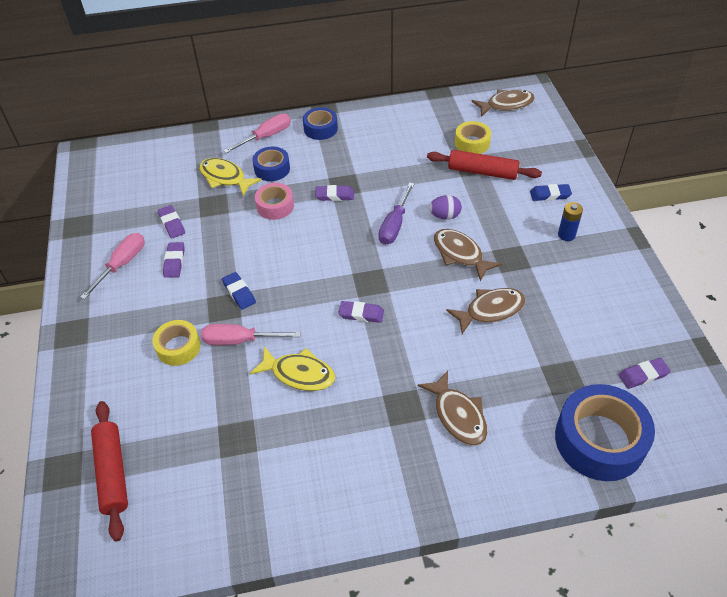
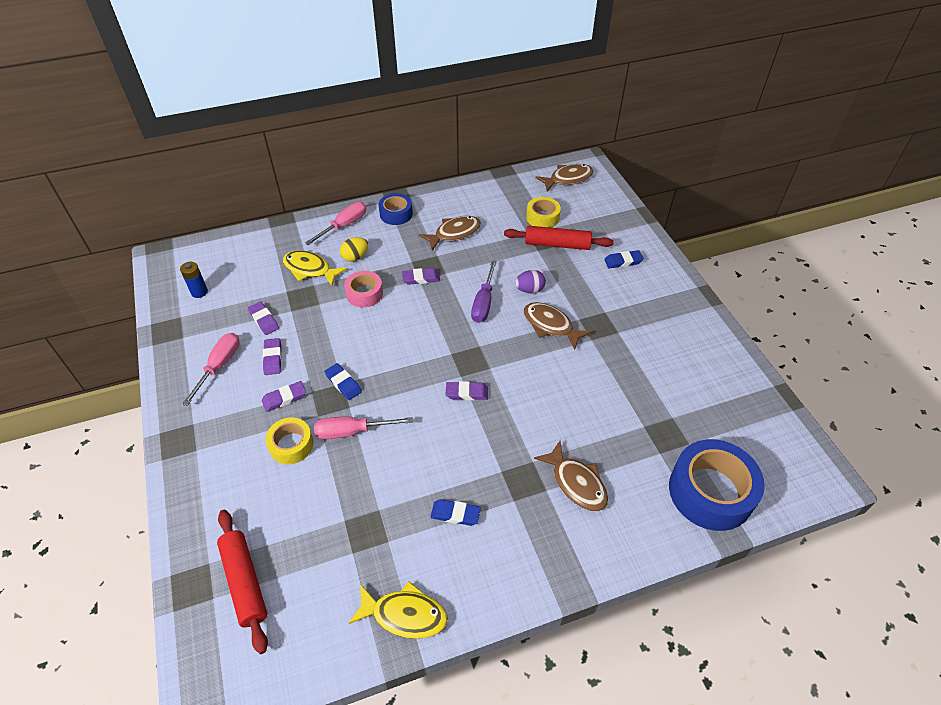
camera: 10 degrees left, 0 degrees up
yellow fish [250,346,335,391] -> yellow fish moved to [348,581,448,639]
blue tape [252,147,290,181] -> yellow egg [340,237,368,261]
brown fish [446,288,526,334] -> brown fish moved to [419,216,481,251]
blue battery [558,202,583,241] -> blue battery moved to [180,262,208,298]
purple eraser [619,358,671,389] -> purple eraser moved to [262,381,306,412]
none -> blue eraser [430,499,481,526]

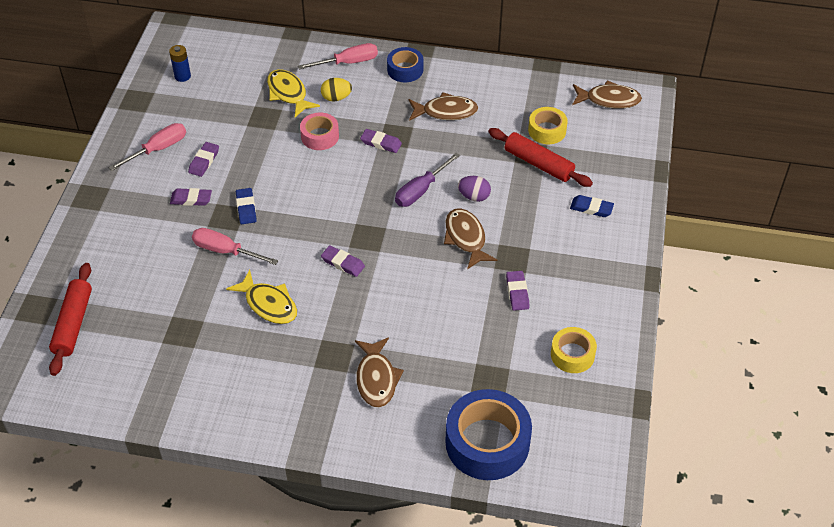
camera: 30 degrees right, 0 degrees up
purple eraser [248,302,279,335] -> purple eraser moved to [506,271,530,310]
yellow tape [265,417,314,464] -> yellow tape moved to [551,327,597,373]
yellow fish [348,581,448,639] -> yellow fish moved to [226,270,297,324]
blue eraser [430,499,481,526] -> none

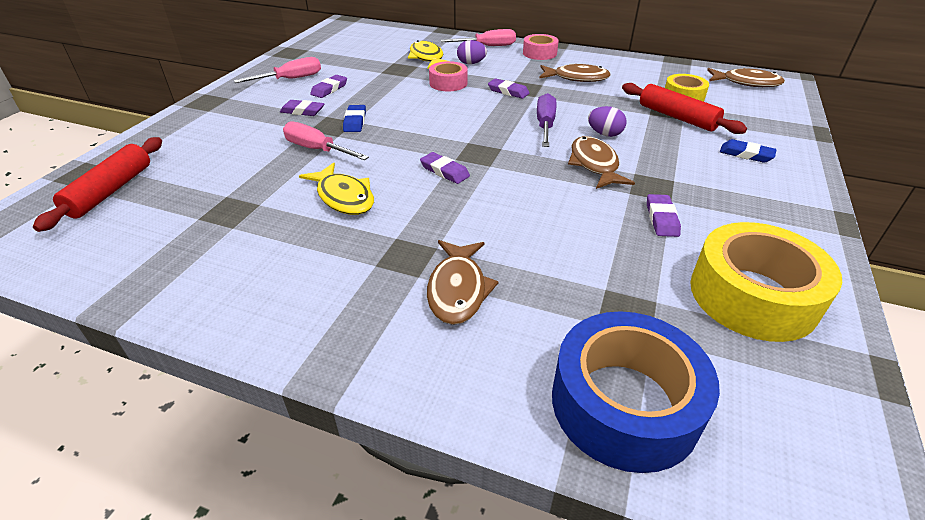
camera: 10 degrees right, 10 degrees down
blue battery [169,45,191,82] -> none
yellow egg [321,78,352,101] -> purple egg [457,40,487,64]
blue tape [387,47,423,82] -> pink tape [523,34,559,60]
purple screwdriver [395,153,460,207] -> purple screwdriver turned 135 degrees clockwise [537,93,556,147]
yellow tape [551,327,597,373] -> yellow tape [690,222,842,342], size x1.81

